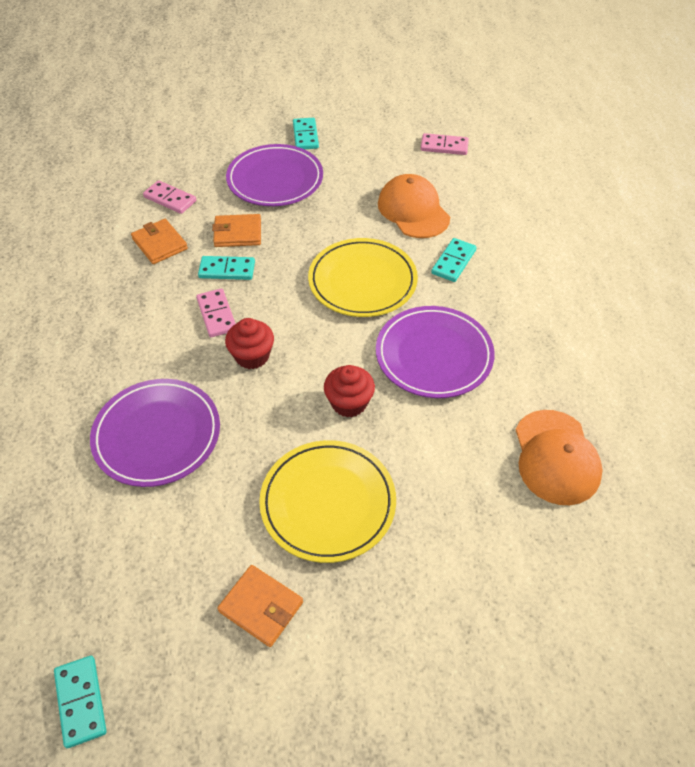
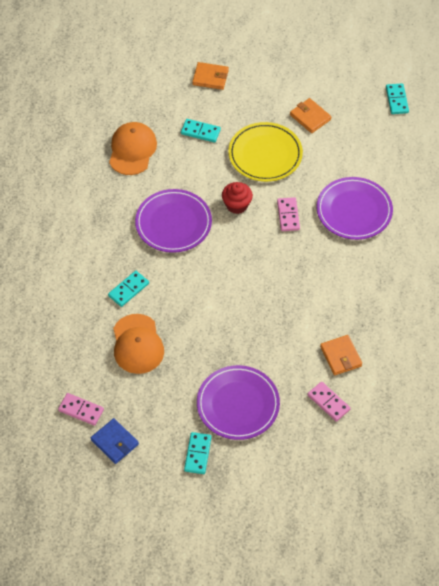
camera: 165 degrees left, 5 degrees up
pink domino [196,289,236,337] -> pink domino moved to [277,197,300,231]
turquoise domino [198,256,255,280] -> turquoise domino moved to [181,119,221,142]
orange wallet [212,214,261,247] -> orange wallet moved to [192,62,229,90]
red cupcake [225,318,274,369] -> none
yellow plate [308,238,418,317] -> none
none -> blue wallet [91,418,139,464]

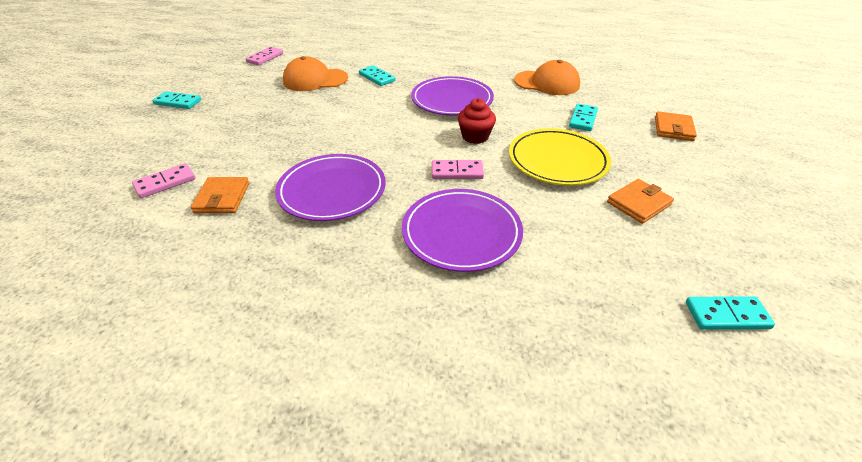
camera: 95 degrees right, 15 degrees down
blue wallet [91,418,139,464] -> none
purple plate [197,365,280,440] -> purple plate moved to [275,154,386,221]
orange wallet [320,335,362,375] -> orange wallet turned 75 degrees counterclockwise [191,177,249,213]

